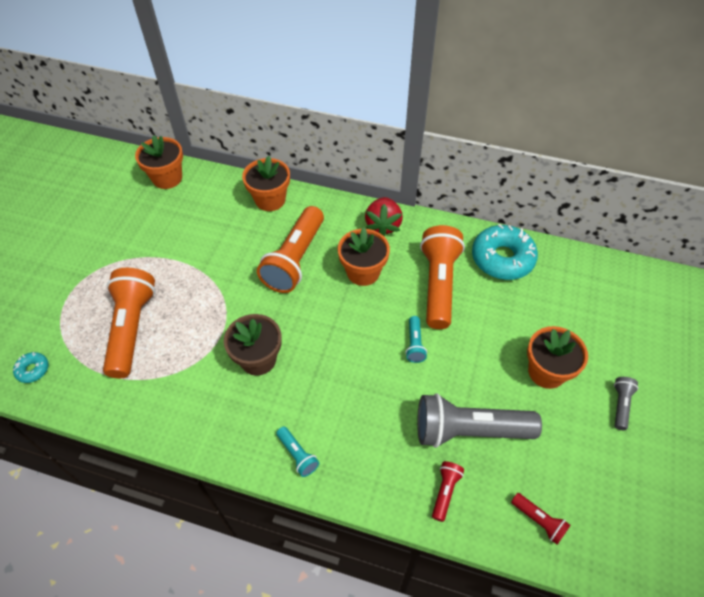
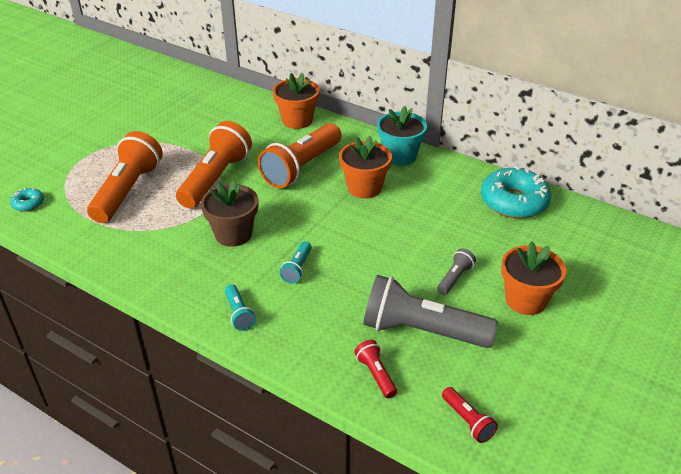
camera: 15 degrees right, 15 degrees down
orange flower pot [135,135,183,189] -> none
red strawberry [365,197,403,236] -> turquoise flower pot [377,106,427,166]
turquoise flashlight [405,316,427,363] -> turquoise flashlight moved to [279,241,312,284]
orange flashlight [420,225,465,329] -> orange flashlight moved to [176,121,252,208]
red flashlight [432,461,464,522] -> red flashlight turned 60 degrees counterclockwise [354,340,397,399]
grey flashlight [614,377,638,430] -> grey flashlight moved to [437,248,476,295]

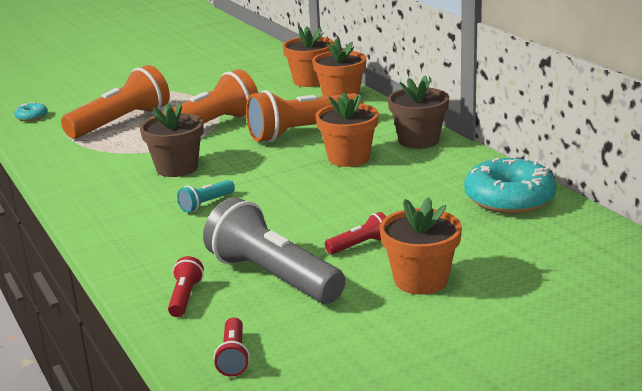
camera: 30 degrees right, 15 degrees down
turquoise flashlight [225,284,256,331] -> none
turquoise flower pot [377,106,427,166] -> brown flower pot [388,75,449,149]
grey flashlight [437,248,476,295] -> red flashlight [325,212,386,254]
none -> orange flower pot [283,26,334,87]

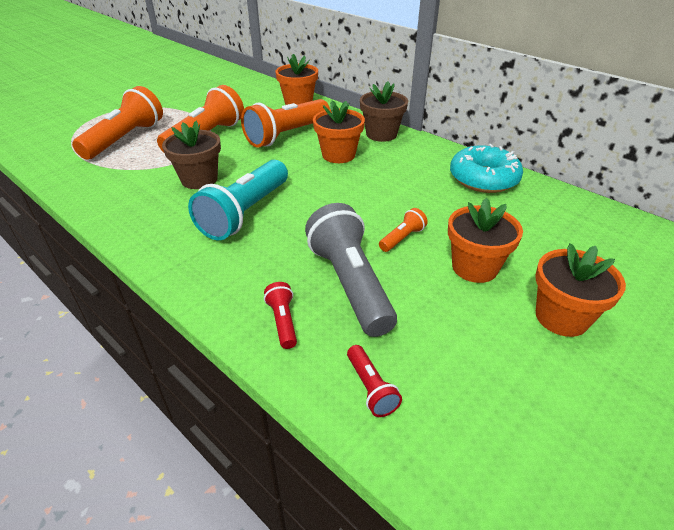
camera: 20 degrees left, 15 degrees up
turquoise donut [14,102,48,121] -> none
turquoise flashlight [177,180,235,213] -> turquoise flashlight [188,160,288,240], size x2.23
grey flashlight [203,197,346,304] -> grey flashlight turned 45 degrees clockwise [305,203,397,337]
orange flower pot [283,26,334,87] -> orange flower pot moved to [535,243,626,337]
red flashlight [325,212,386,254] -> orange flashlight [379,208,428,252]

